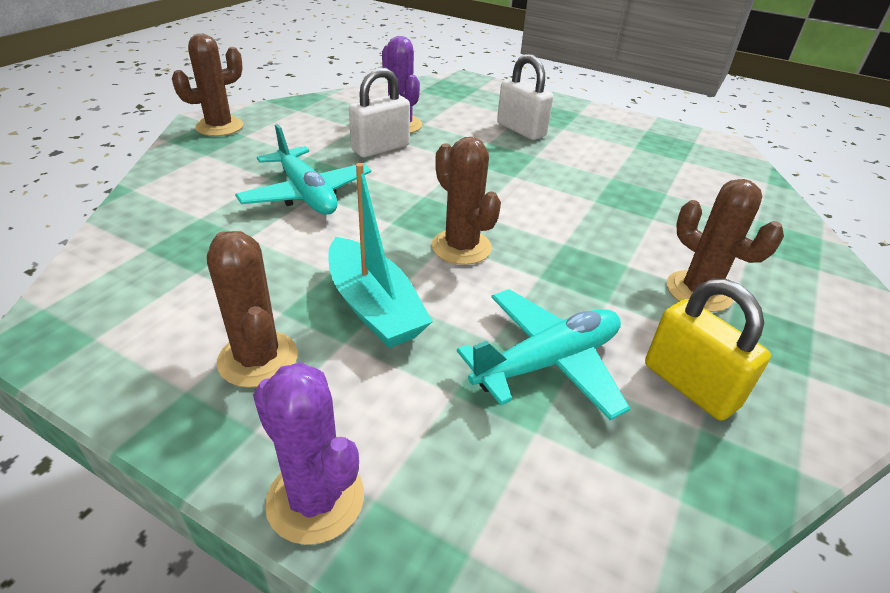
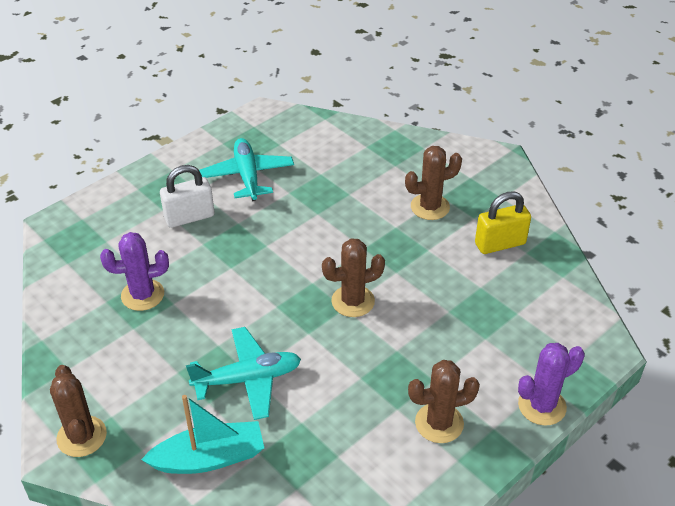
camera: 70 degrees left, 5 degrees up
turquoise boat [328,163,433,348] -> turquoise boat moved to [141,395,264,474]
white padlock [349,67,410,157] -> none
turquoise plane [457,289,630,420] -> turquoise plane moved to [199,138,294,201]

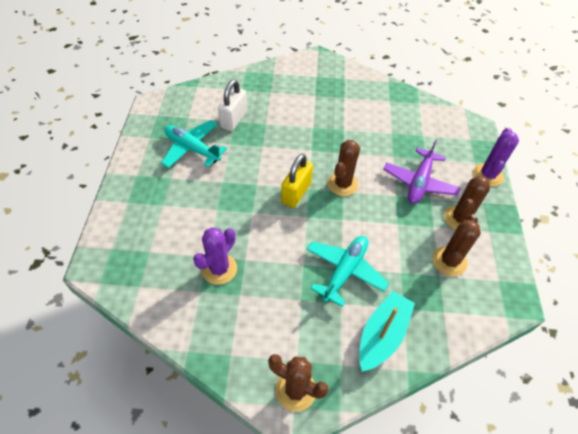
camera: 45 degrees left, 10 degrees up
white padlock [160,165,214,228] -> white padlock moved to [218,79,247,131]
brown cactus [405,146,462,220] -> brown cactus moved to [433,214,481,276]
yellow padlock [475,191,531,254] -> yellow padlock moved to [281,154,313,208]
none -> purple plane [383,139,460,204]

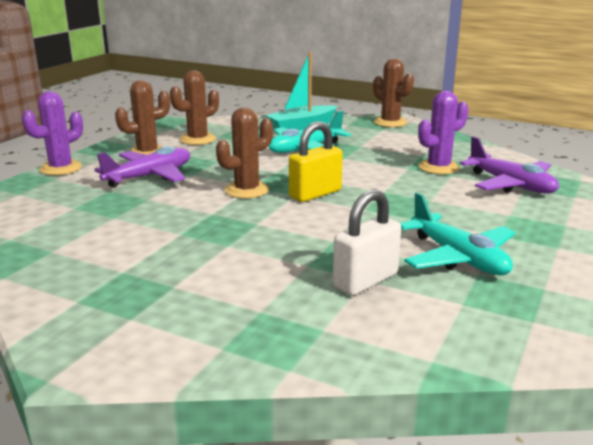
camera: 155 degrees left, 30 degrees down
none -> purple plane [460,136,559,193]

